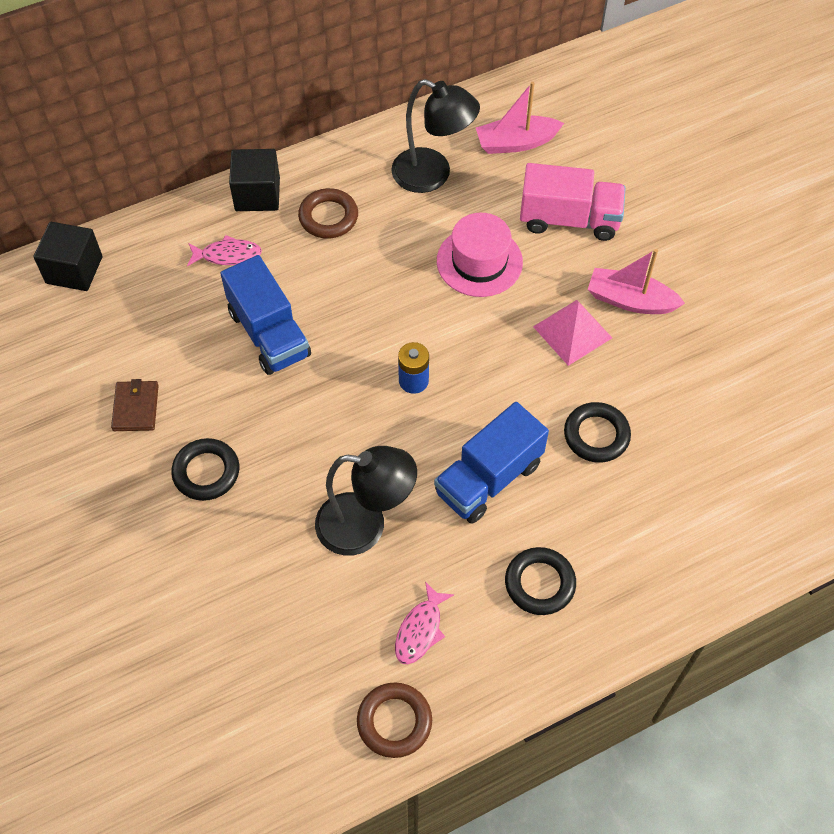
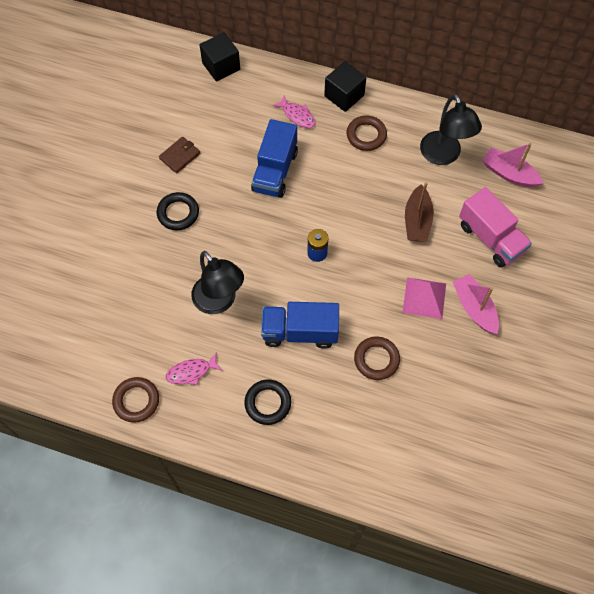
camera: 45 degrees right, 5 degrees up
pink hat [437,213,523,297] -> brown boat [405,182,434,242]
black ring [564,402,631,463] -> brown ring [354,336,400,380]

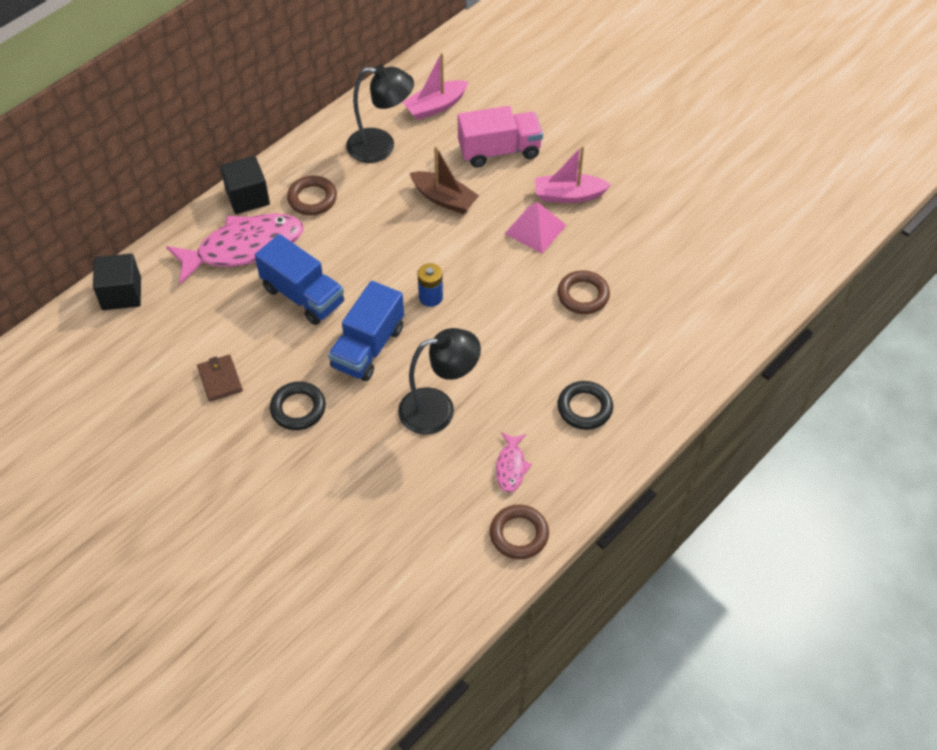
camera: 65 degrees left, 10 degrees down
blue truck [261,302,339,349] -> blue truck moved to [328,281,404,381]
pink fish [272,95,315,128] -> pink fish [166,213,303,285], size x2.19

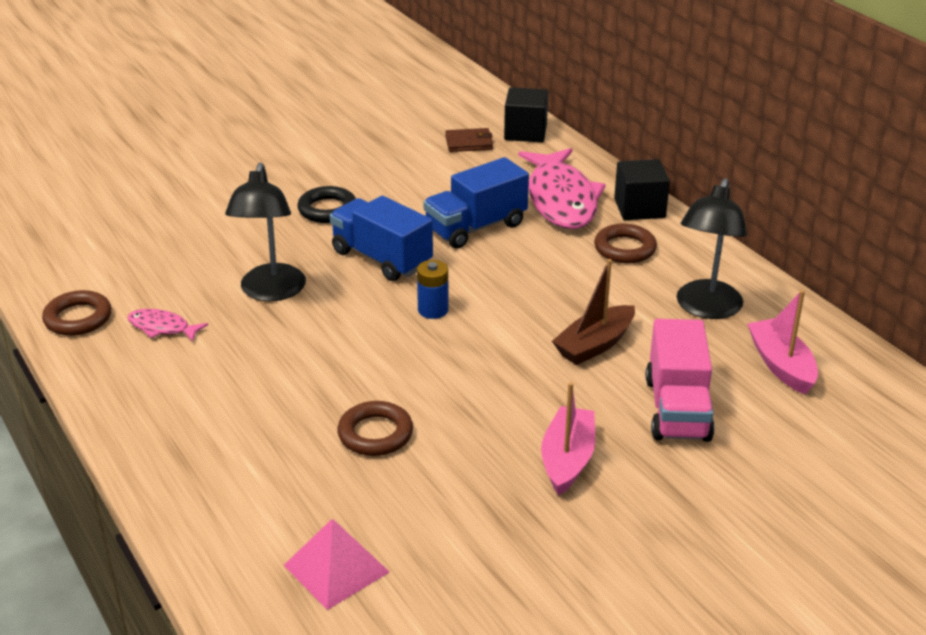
camera: 105 degrees right, 20 degrees down
brown wallet [197,355,243,402] -> brown wallet moved to [445,128,493,152]
pink pyramid [505,202,566,253] -> pink pyramid moved to [283,519,389,610]
black ring [557,381,613,430] -> none

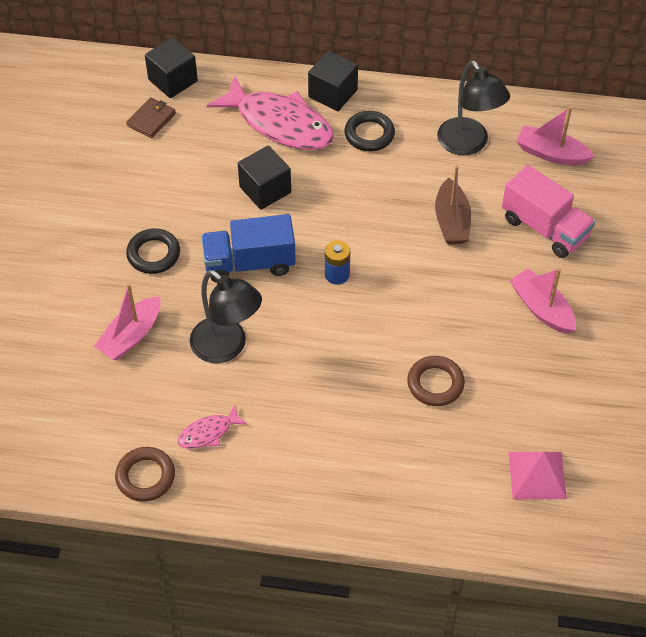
camera: 50 degrees left, 20 degrees up
blue truck [423,157,529,249] -> black cube [238,146,291,210]
brown ring [594,224,657,263] -> black ring [344,111,395,151]
none -> pink boat [94,283,161,360]

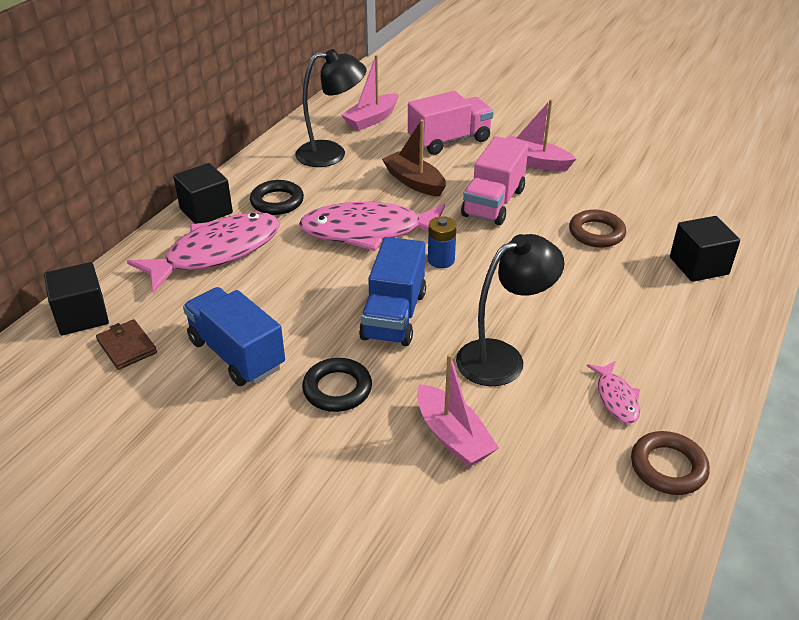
camera: 70 degrees left, 15 degrees down
black cube [238,146,291,210] -> black cube moved to [670,216,740,282]
brown boat [435,165,471,245] -> brown boat turned 150 degrees counterclockwise [382,120,446,197]
pink pyramid [509,452,567,499] -> none
pink boat [510,268,576,334] -> pink boat turned 45 degrees clockwise [506,99,576,171]
none -> blue truck [183,287,285,386]
none -> pink fish [299,202,445,251]
none -> pink truck [461,136,529,225]

